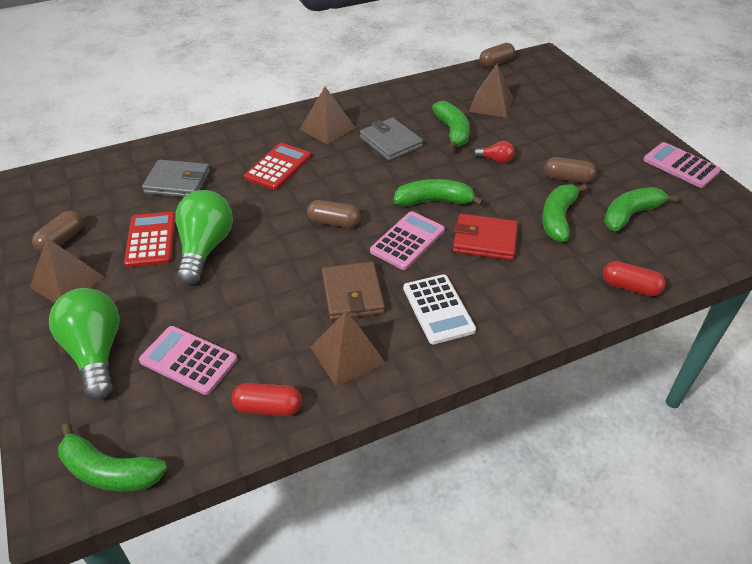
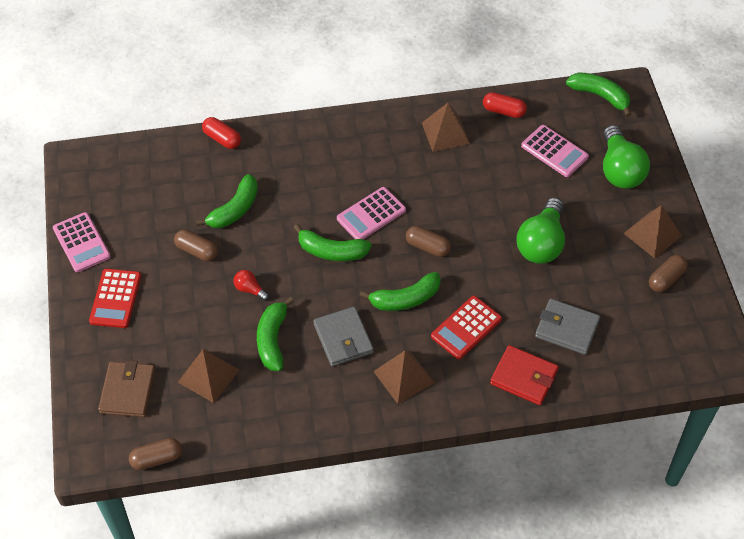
camera: 165 degrees left, 10 degrees up
red calculator [124,212,175,267] -> red calculator moved to [89,269,141,328]
brown wallet [322,262,385,320] -> brown wallet moved to [98,360,155,417]
white calculator [403,274,476,344] -> none
red wallet [453,214,518,261] -> red wallet moved to [490,345,559,405]
green banana [604,187,678,231] -> green banana moved to [360,272,441,311]

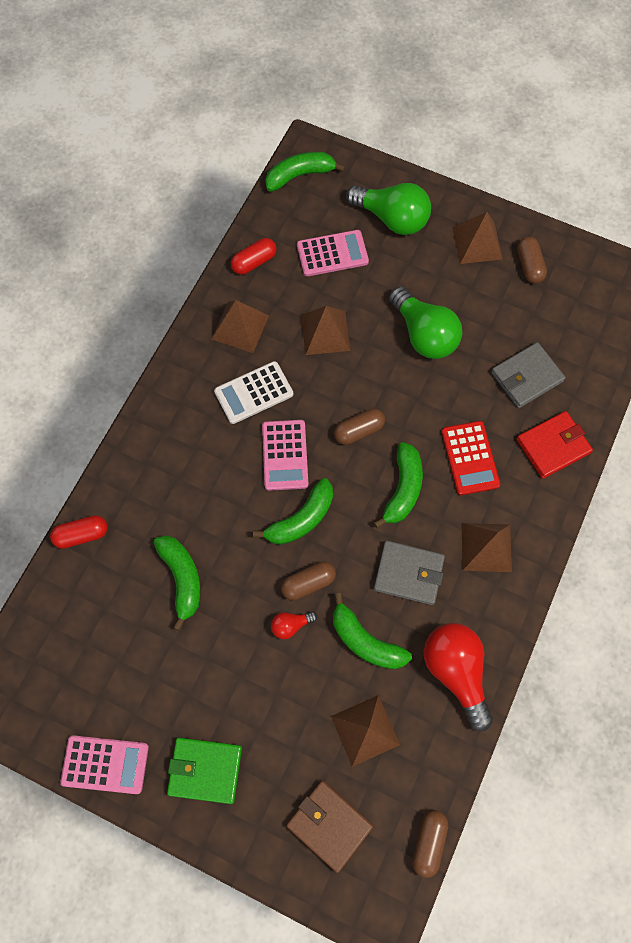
camera: 55 degrees left, 15 degrees up
red calculator [89,269,141,328] -> green wallet [167,737,242,804]
brown capsule [174,229,218,261] -> brown capsule moved to [281,561,336,600]
none -> white calculator [214,361,293,424]
none -> brown pyramid [301,306,350,355]
none -> red light bulb [424,623,493,731]

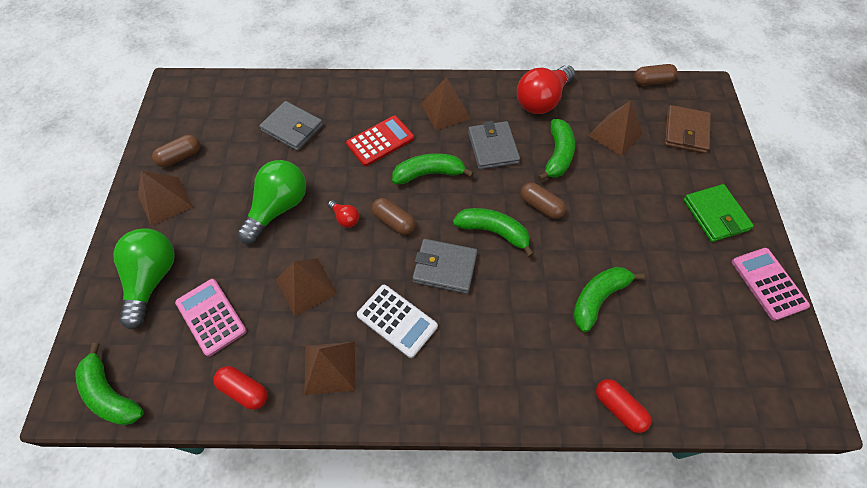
camera: 115 degrees left, 10 degrees down
pink calculator [262,420,309,491] -> grey wallet [412,239,477,294]
red light bulb [271,611,317,639] -> red light bulb moved to [328,200,359,228]
red wallet [516,411,593,479] -> none

